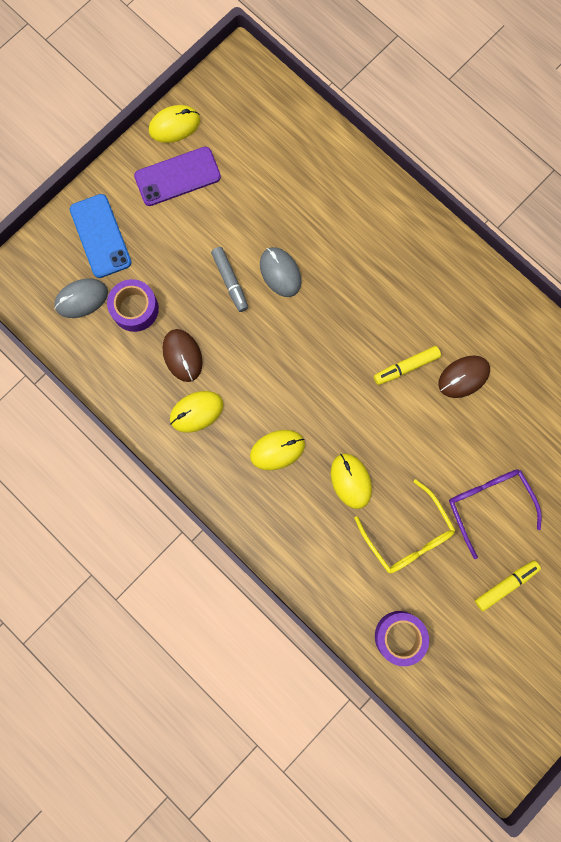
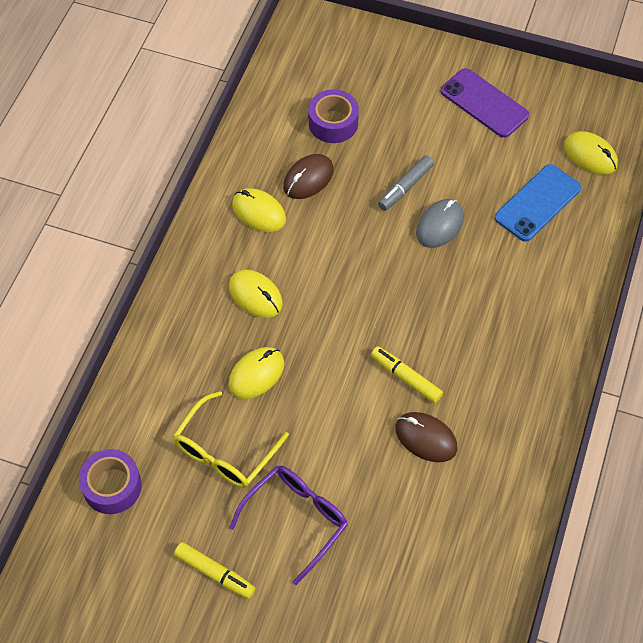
camera: 65 degrees right, 20 degrees down
grey mouse [54,278,108,318] -> none
blue phone [70,194,132,278] -> blue phone moved to [495,164,581,242]
yellow mouse [149,105,200,143] -> yellow mouse moved to [564,131,618,175]

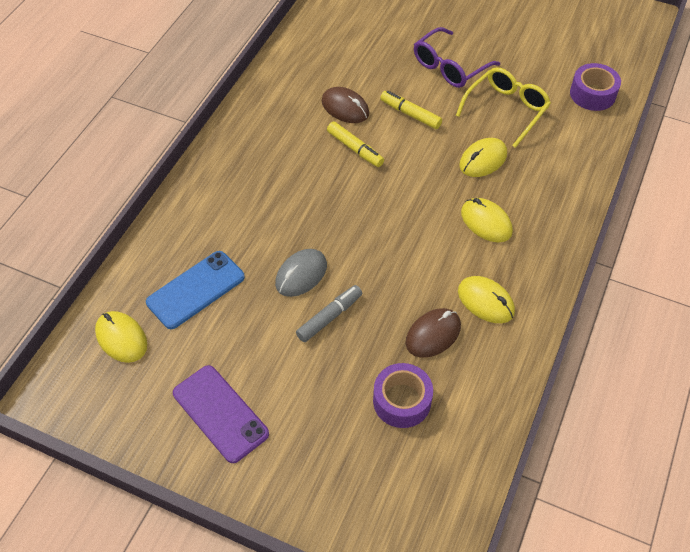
camera: 175 degrees left, 5 degrees down
yellow marker [174,542,255,599] -> yellow marker moved to [380,91,442,129]

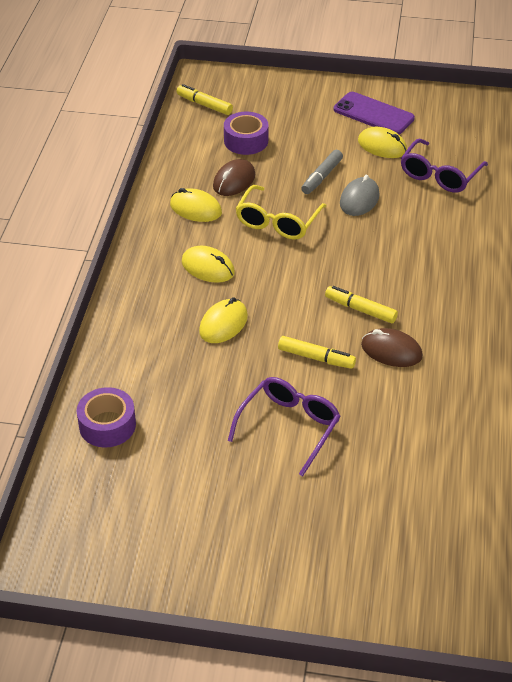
camera: 165 degrees right, 10 degrees down
yellow mouse [95,311,147,363] -> yellow mouse moved to [358,127,407,158]
blue phone [146,251,245,329] -> purple glasses [401,139,488,193]
yellow glasses [456,67,551,148] -> yellow glasses moved to [236,185,326,240]
none -> yellow marker [176,84,233,115]

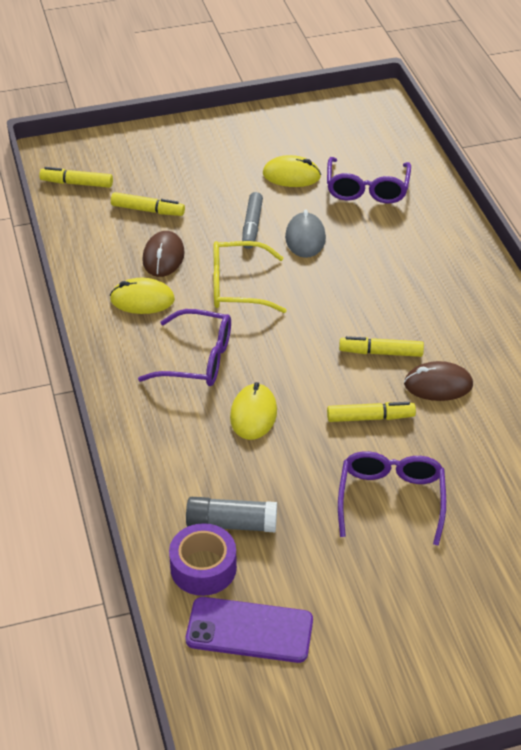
camera: 25 degrees left, 0 degrees up
yellow mouse [182,246,235,283] -> purple glasses [138,309,231,386]
purple tape [224,112,269,155] -> yellow marker [111,192,185,216]
yellow glasses [236,185,326,240] -> yellow glasses turned 90 degrees clockwise [214,241,287,313]
purple phone [334,92,415,134] -> purple phone moved to [186,597,313,663]
none -> grey glue stick [186,497,277,532]

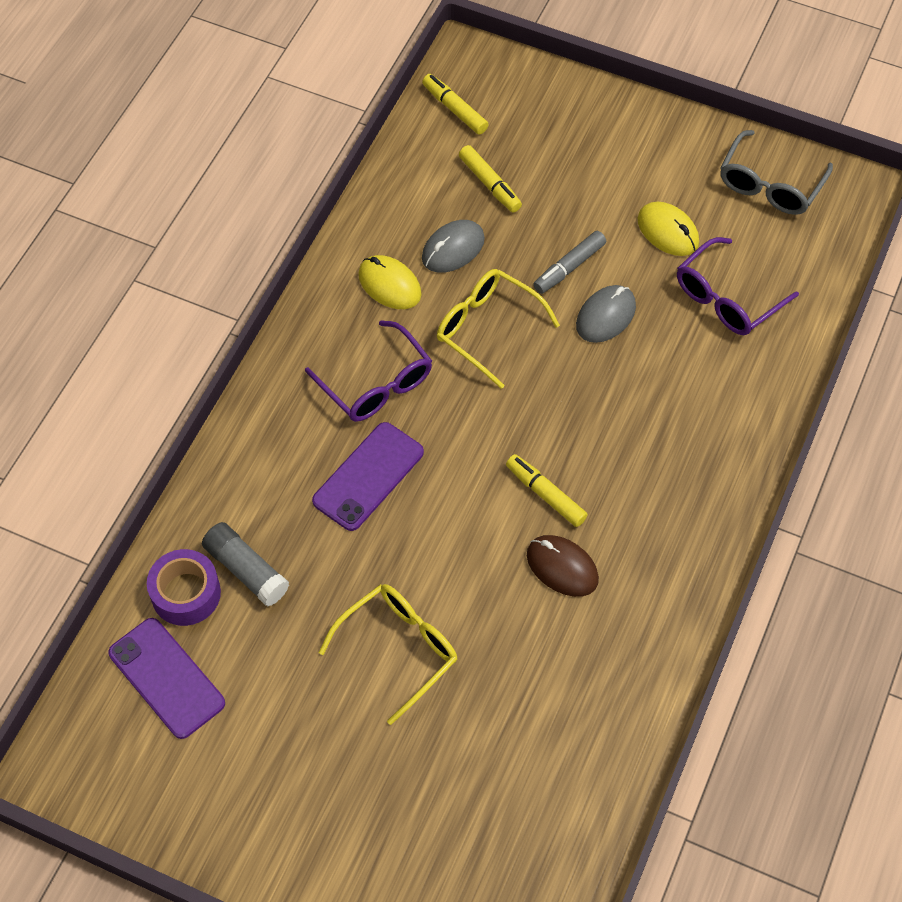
camera: 40 degrees right, 15 degrees up
brown mouse [142,231,185,277] -> grey mouse [422,220,485,273]
yellow mouse [230,382,277,440] -> purple phone [312,422,424,531]
yellow marker [327,402,416,422] -> none
purple glasses [338,451,446,546] -> yellow glasses [319,584,458,725]
none -> grey glasses [720,130,833,215]

